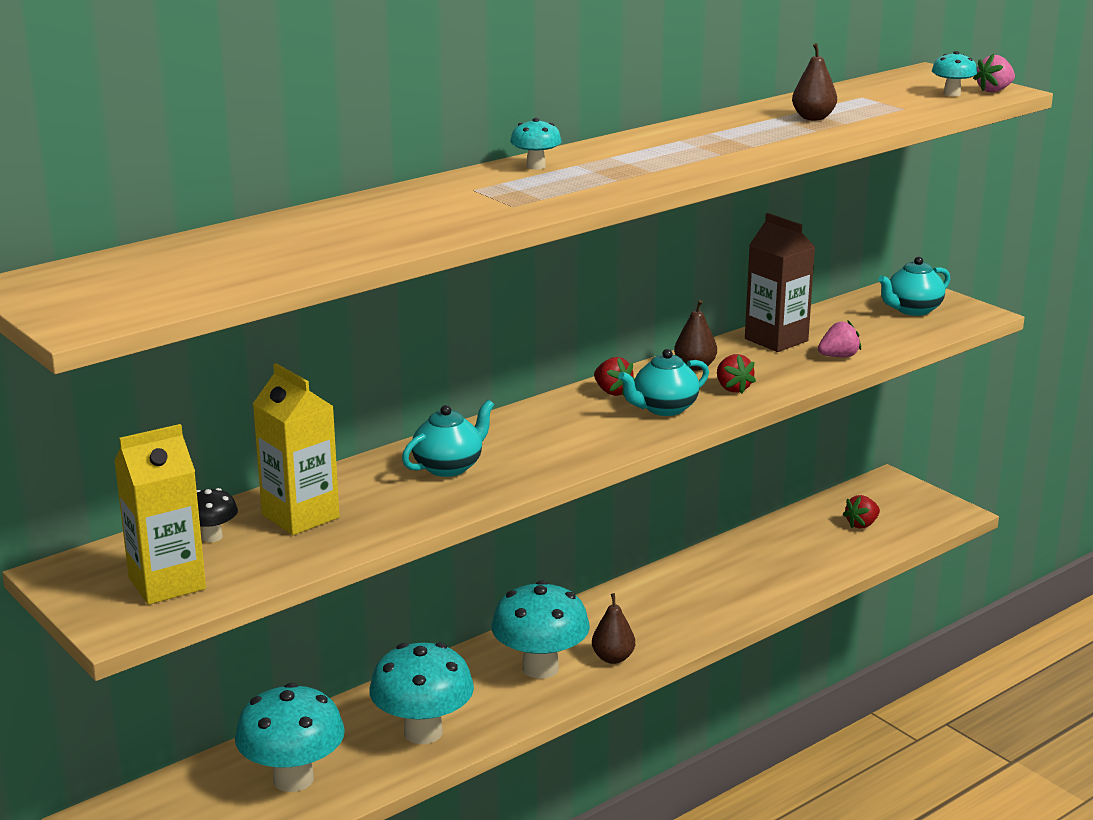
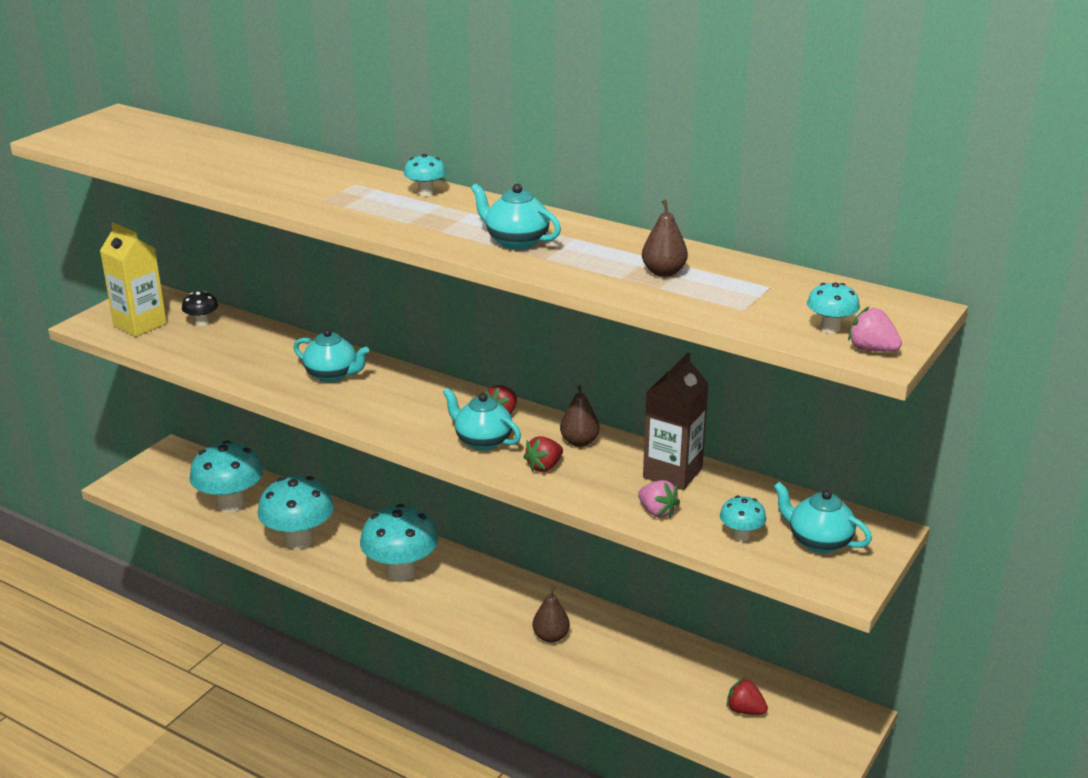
camera: 70 degrees right, 5 degrees up
yellow carton [253,363,340,535] -> none
brown pear [592,593,635,664] -> brown pear moved to [533,586,570,643]
none -> turquoise teapot [471,184,561,250]
none -> turquoise mushroom [720,496,766,541]

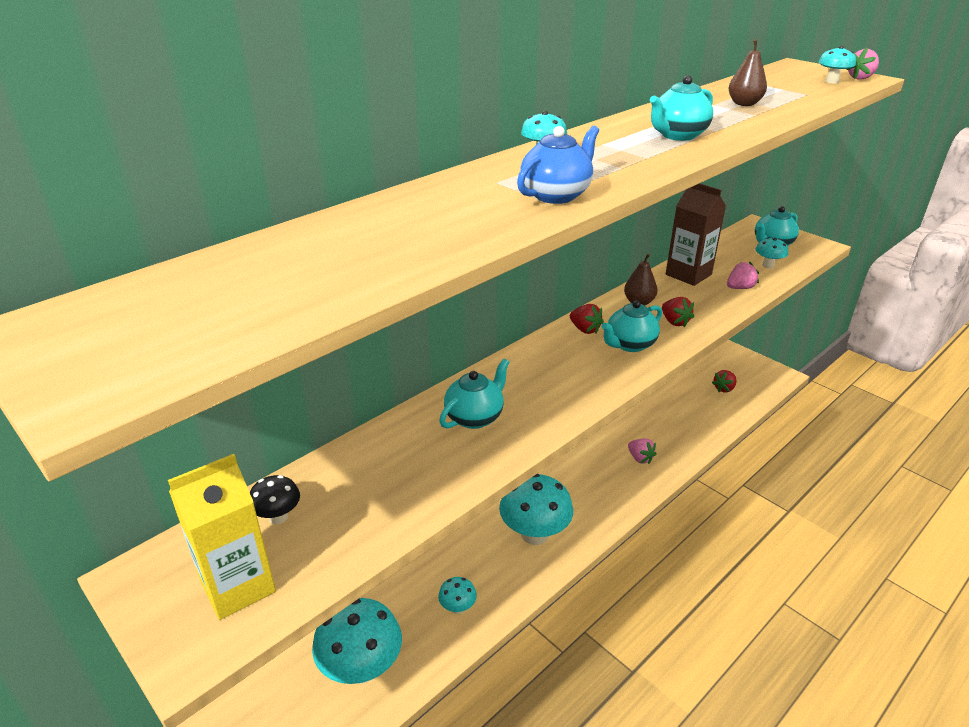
camera: 75 degrees left, 5 degrees up
turquoise mushroom [258,476,334,549] -> turquoise mushroom [438,577,477,614], size x0.48
brown pear [533,586,570,643] -> pink strawberry [628,438,657,464]
none -> blue teapot [517,125,599,204]

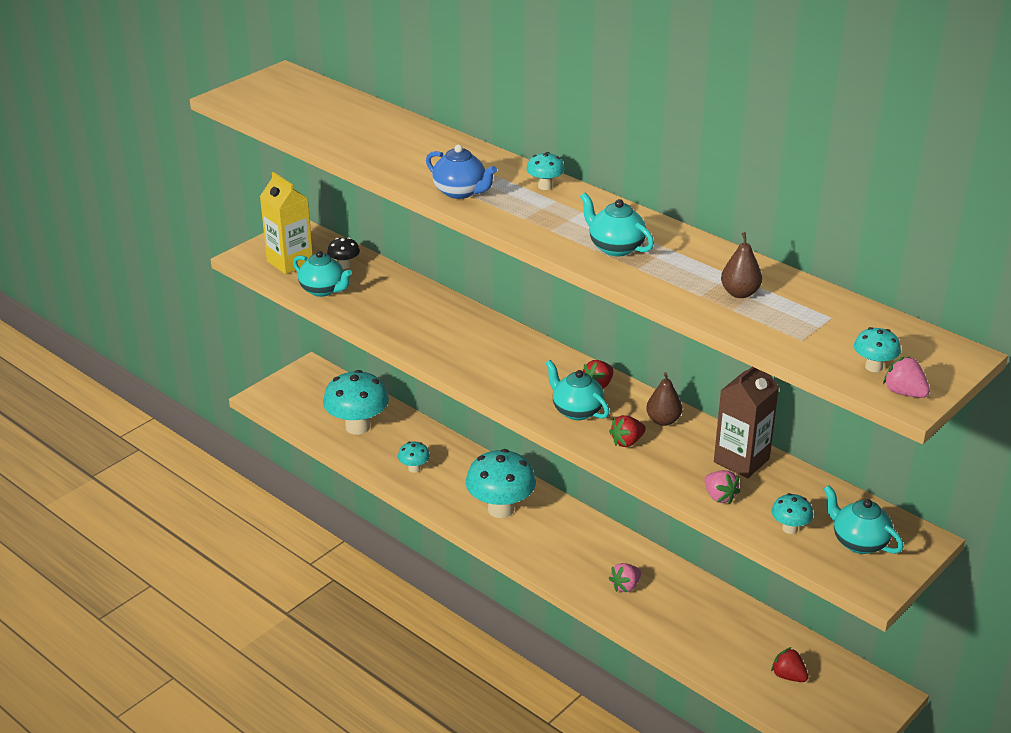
camera: 85 degrees right, 0 degrees up
turquoise teapot [439,359,509,429] -> turquoise teapot moved to [293,251,352,297]

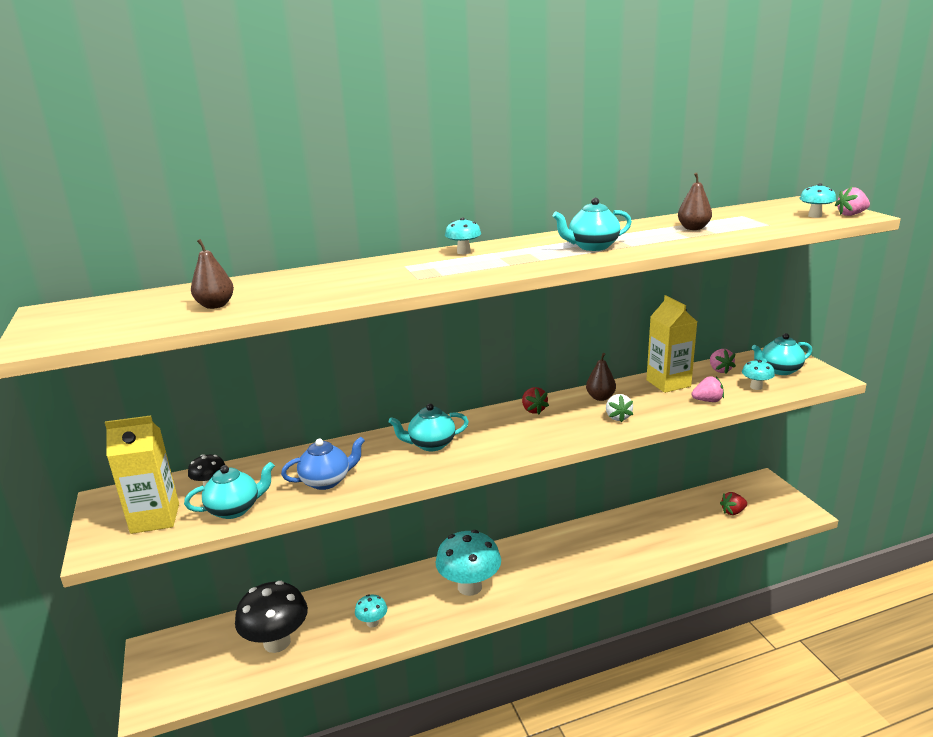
camera: 60 degrees left, 10 degrees down
turquoise mushroom [323,370,389,435] -> black mushroom [235,581,308,653]
blue teapot [426,145,497,199] -> blue teapot moved to [281,437,365,490]
turquoise teapot [545,360,609,420] -> turquoise teapot moved to [388,404,469,451]
red strawberry [609,415,646,447] -> white strawberry [606,394,633,423]
pink strawberry [609,563,641,592] -> pink strawberry moved to [710,349,736,374]
brown carton [714,367,779,478] -> yellow carton [646,295,697,393]
none -> brown pear [191,239,234,309]

